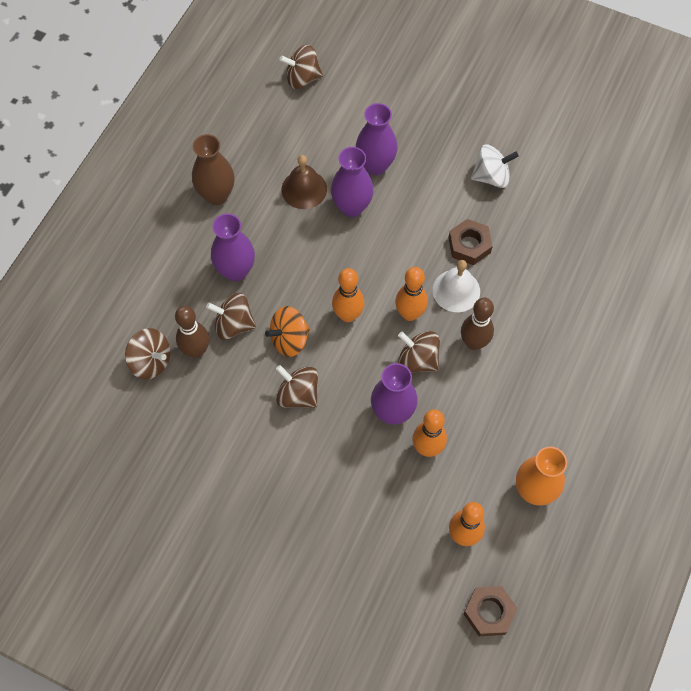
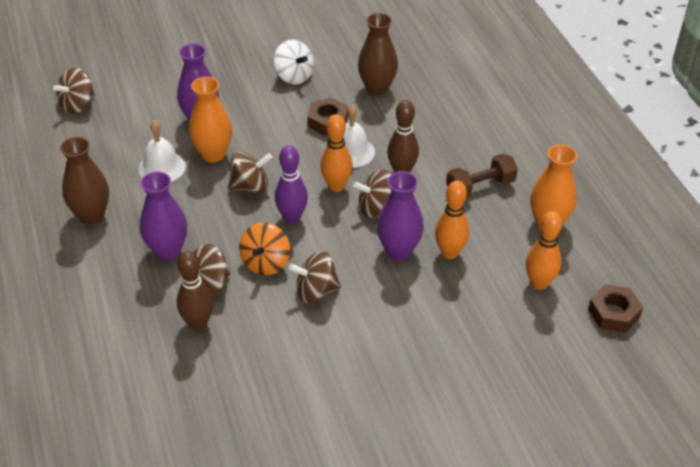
camera: 45 degrees left, 20 degrees down
brown spinning top [125,328,170,379] -> brown spinning top moved to [228,151,272,193]
brown bell [282,155,327,209] -> white bell [138,120,186,182]
purple vase [331,147,374,217] -> orange vase [189,77,232,162]
orange bowling pin [332,268,364,322] -> purple bowling pin [275,145,308,224]
white spinning top [471,145,519,188] -> white spinning top turned 105 degrees clockwise [274,39,314,84]
none -> brown vase [358,13,398,96]
none -> brown dumbbell [446,154,518,197]

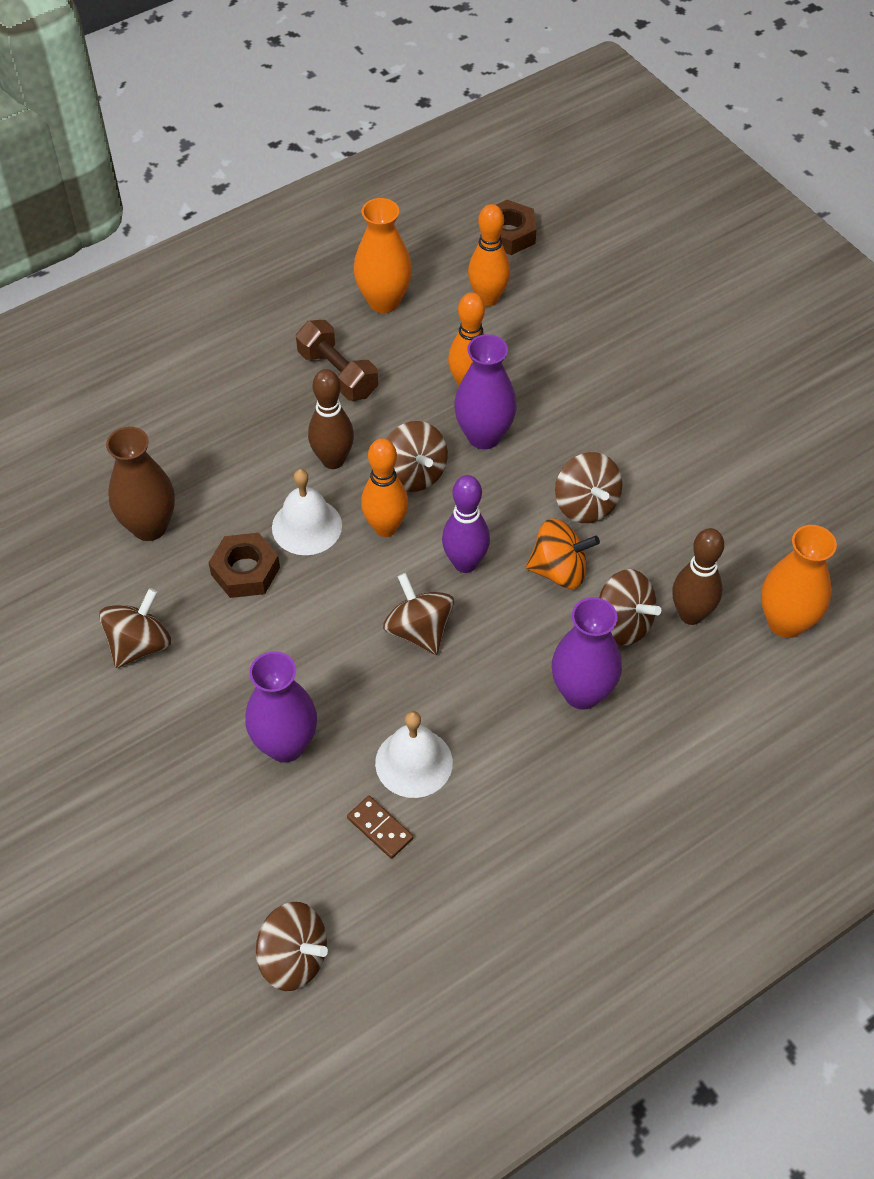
camera: 105 degrees left, 10 degrees up
brown vase [60,137,109,225] -> none
orange vase [189,77,232,162] -> orange vase moved to [761,525,837,638]
white spinning top [274,39,314,84] -> brown spinning top [99,588,171,668]
none -> brown domino [347,796,414,859]

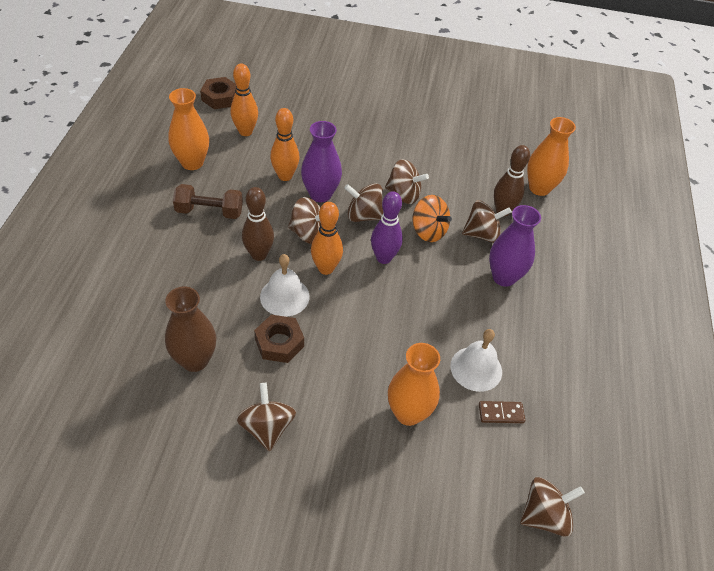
camera: 50 degrees left, 5 degrees down
purple vase [245,651,317,763] -> orange vase [388,343,440,426]
brown spinning top [383,573,454,655] -> brown spinning top moved to [344,183,383,222]
orange spinning top [526,518,600,589] -> orange spinning top turned 90 degrees clockwise [413,195,452,242]

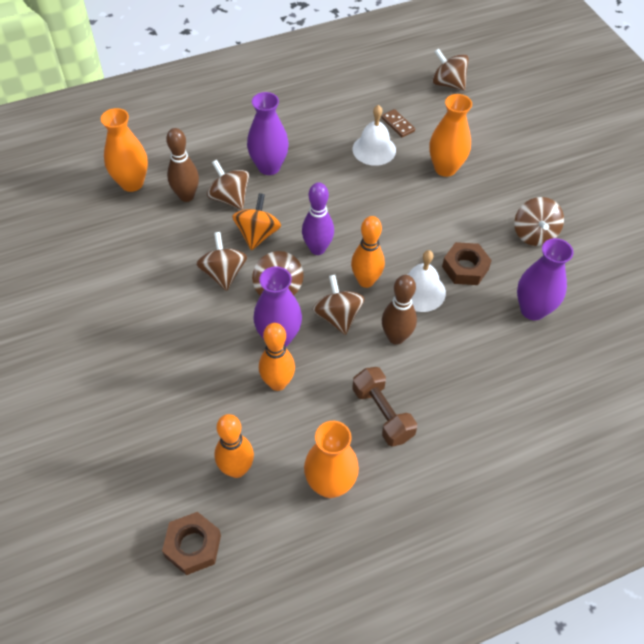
camera: 120 degrees left, 5 degrees up
brown vase [165,287,216,372] -> purple vase [517,238,574,320]
brown spinning top [236,383,296,451] -> brown spinning top turned 45 degrees counterclockwise [514,197,564,246]

